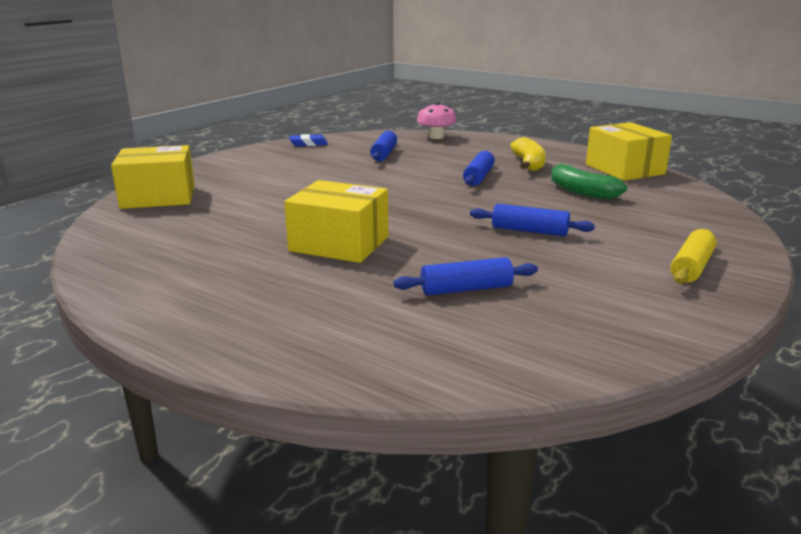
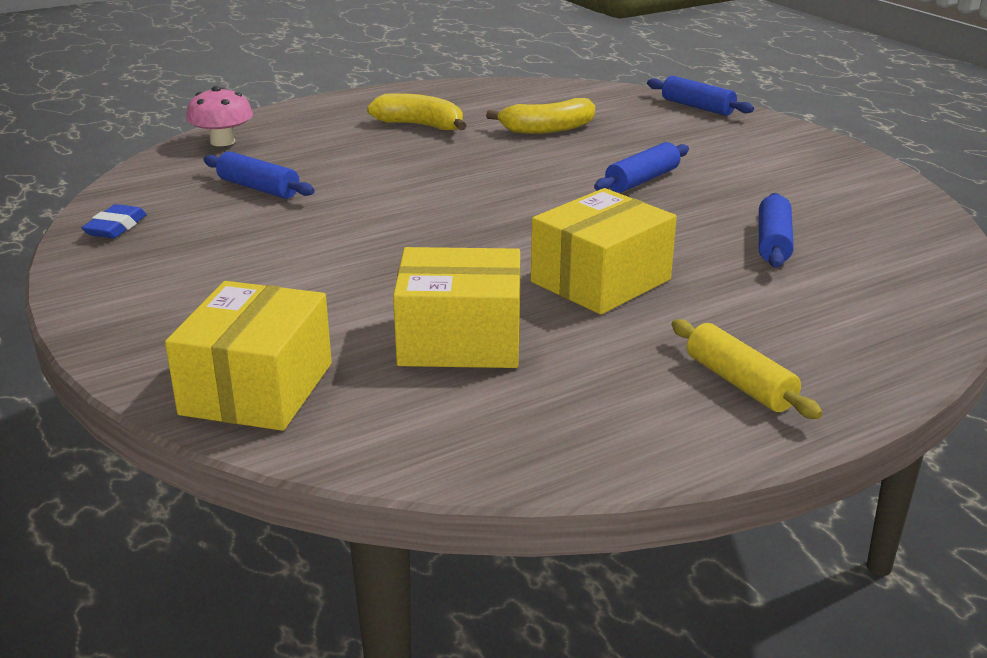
camera: 65 degrees left, 5 degrees up
blue rolling pin [463,151,495,186] -> blue rolling pin moved to [647,76,754,116]
green banana [551,164,627,200] -> yellow banana [486,98,595,134]
yellow box [586,122,672,181] -> yellow box moved to [393,247,521,368]
yellow rolling pin [671,229,717,284] -> yellow rolling pin moved to [671,319,823,419]

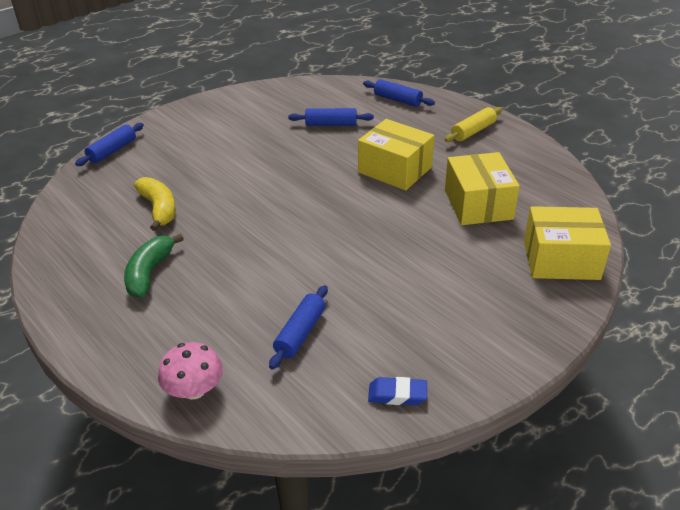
camera: 100 degrees left, 10 degrees up
yellow banana [367,93,467,130] -> green banana [124,234,184,298]
blue rolling pin [594,142,689,193] -> blue rolling pin moved to [363,79,435,107]

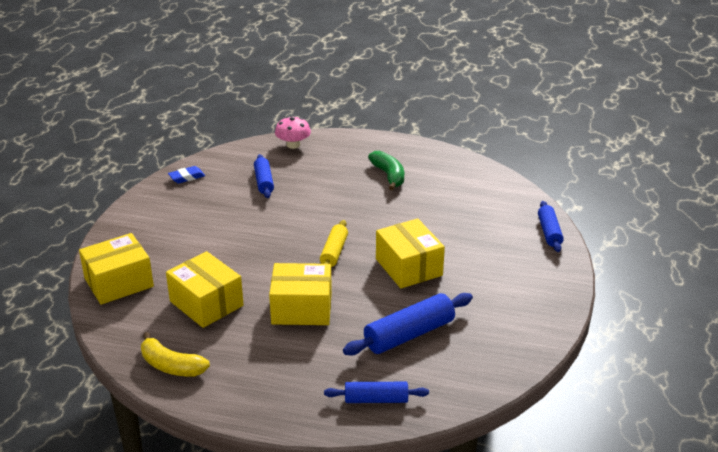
camera: 145 degrees right, 5 degrees down
yellow banana [134,177,176,231] -> yellow banana moved to [141,332,210,376]
blue rolling pin [288,108,374,126] -> blue rolling pin [343,293,473,355], size x1.59
yellow rolling pin [445,107,502,142] -> yellow rolling pin moved to [320,220,348,267]
none -> yellow box [376,218,445,288]

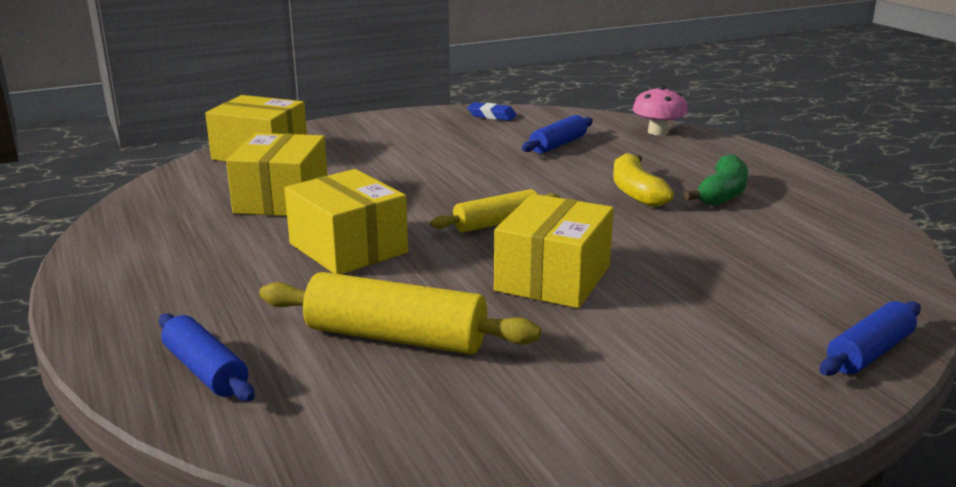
camera: 50 degrees right, 10 degrees down
yellow banana [141,332,210,376] -> yellow banana moved to [613,153,674,207]
blue rolling pin [343,293,473,355] -> yellow rolling pin [259,272,541,354]

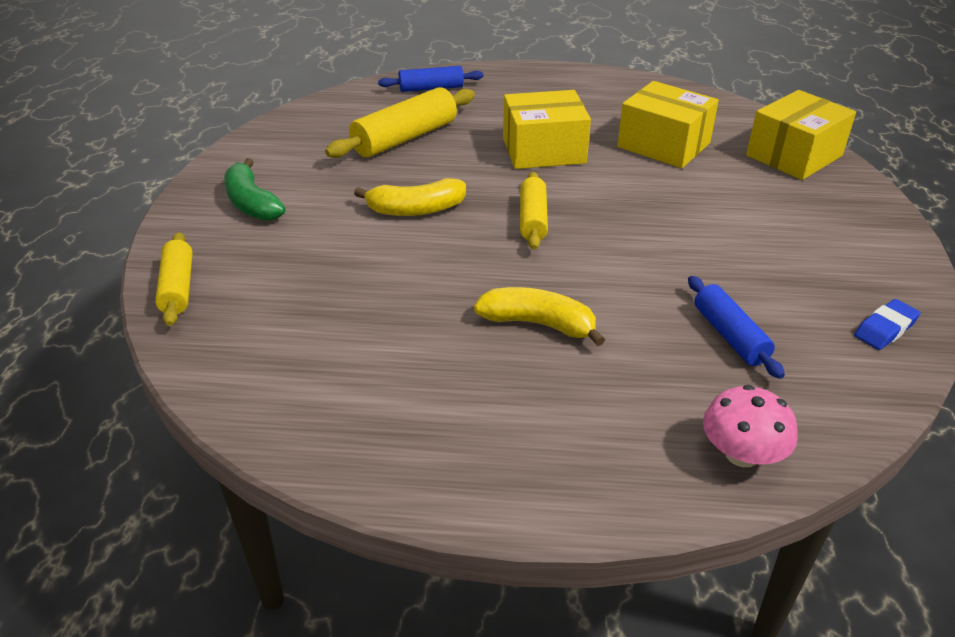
camera: 120 degrees right, 15 degrees up
yellow box [494,194,614,308] -> yellow banana [354,178,466,216]
green banana [684,154,748,206] -> green banana moved to [224,158,286,221]
blue rolling pin [820,301,921,376] -> yellow rolling pin [155,232,193,326]

